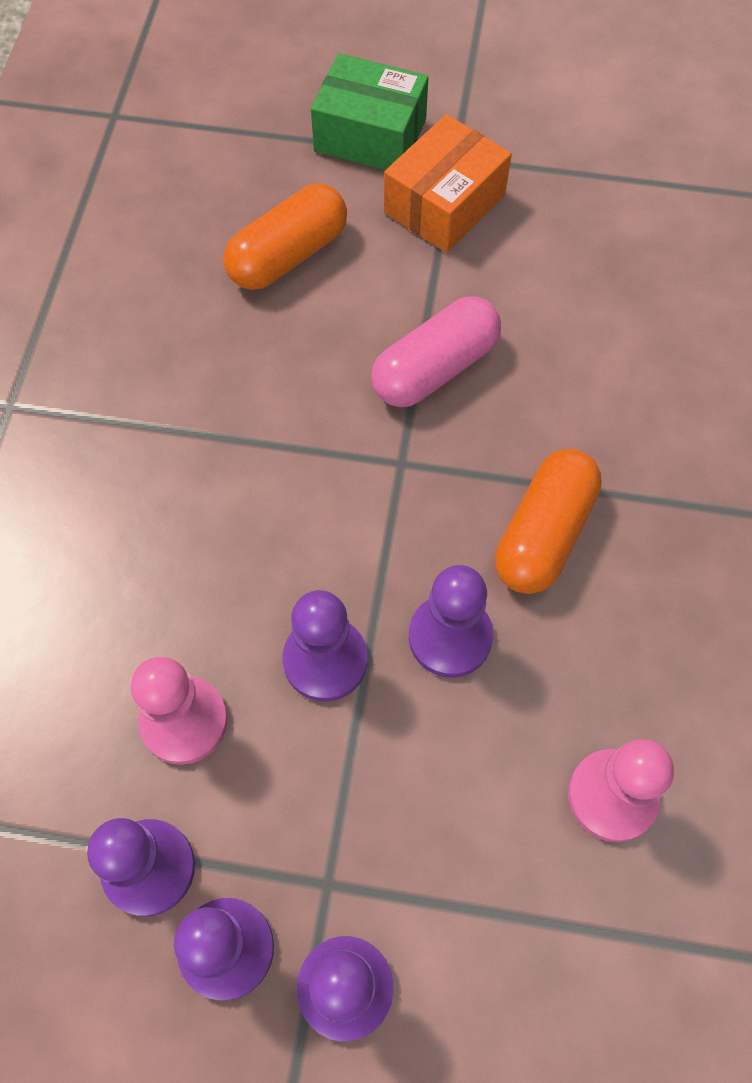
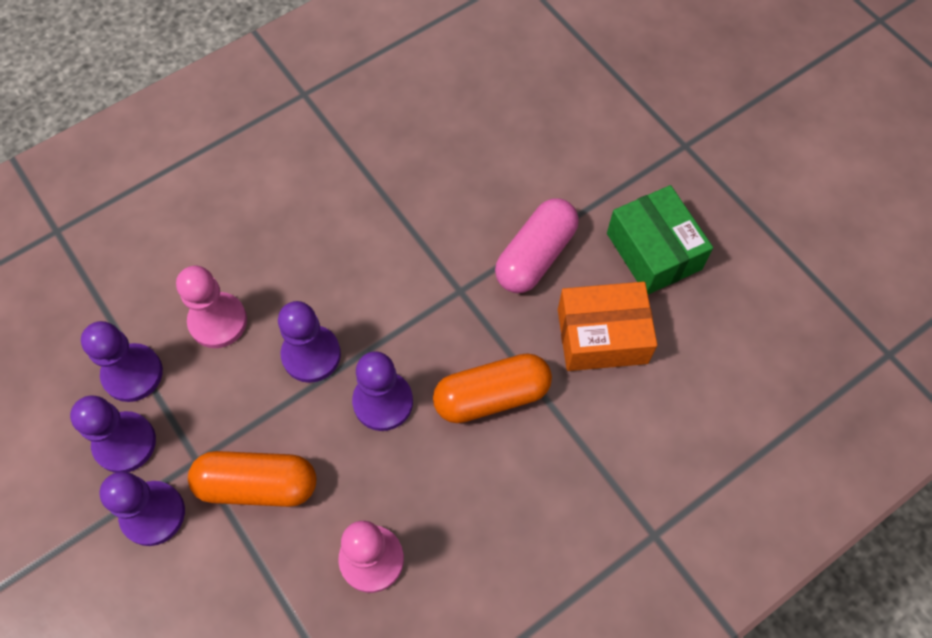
camera: 45 degrees right, 0 degrees up
orange capsule [223,184,347,290] -> orange capsule moved to [188,451,316,507]
green box [311,53,429,170] -> green box moved to [607,185,713,294]
pink capsule [371,296,501,407] -> pink capsule turned 60 degrees counterclockwise [495,198,579,293]
orange box [384,114,512,253] -> orange box moved to [558,282,657,371]

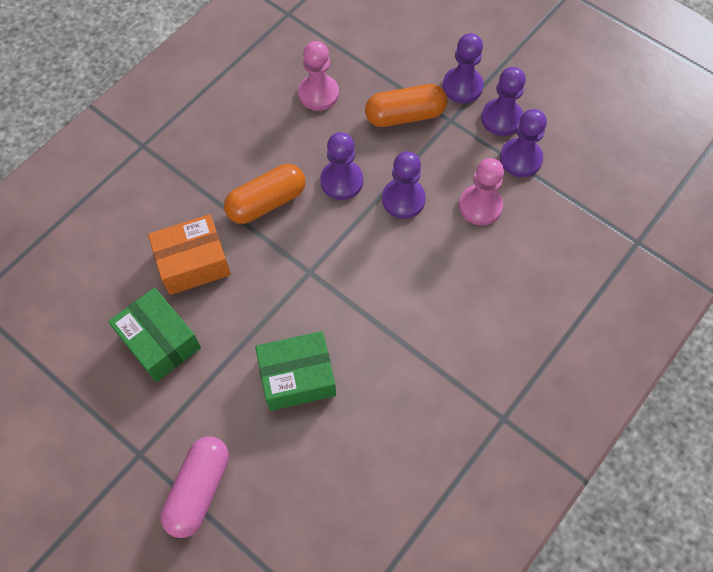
camera: 165 degrees right, 0 degrees up
pink capsule [495,198,579,293] -> pink capsule moved to [161,436,229,538]
none -> green box [255,331,336,411]

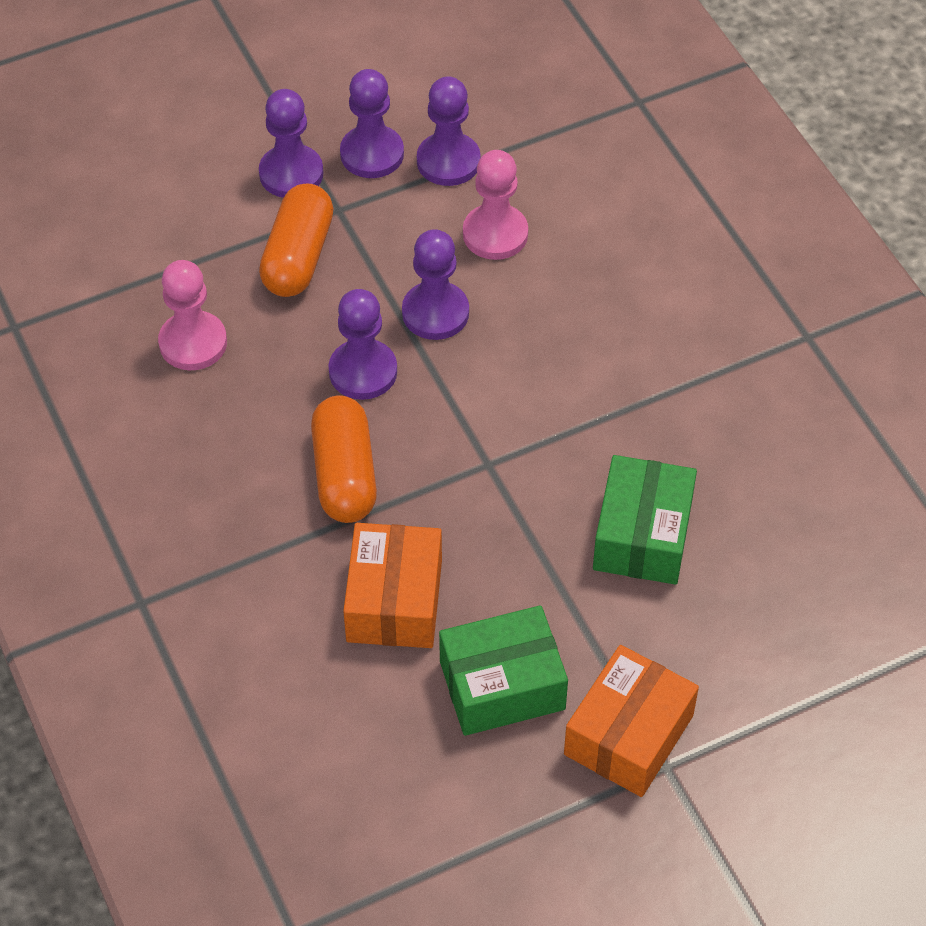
camera: 65 degrees left, 10 degrees down
pink capsule [161,436,229,538] -> none
none -> orange box [564,645,699,797]

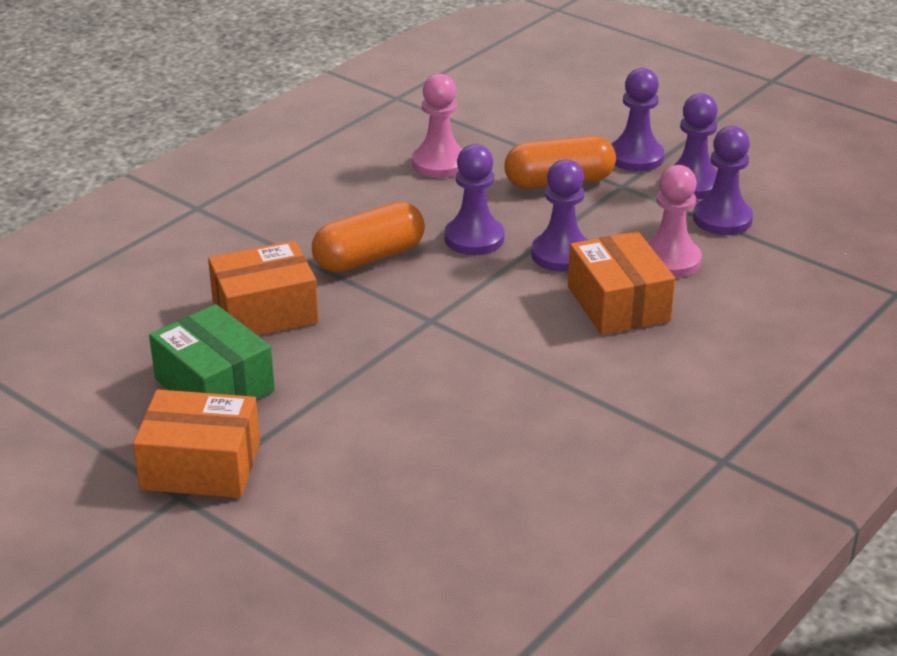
camera: 65 degrees right, 20 degrees down
green box [593,455,697,585] -> none
none -> orange box [568,231,675,335]

